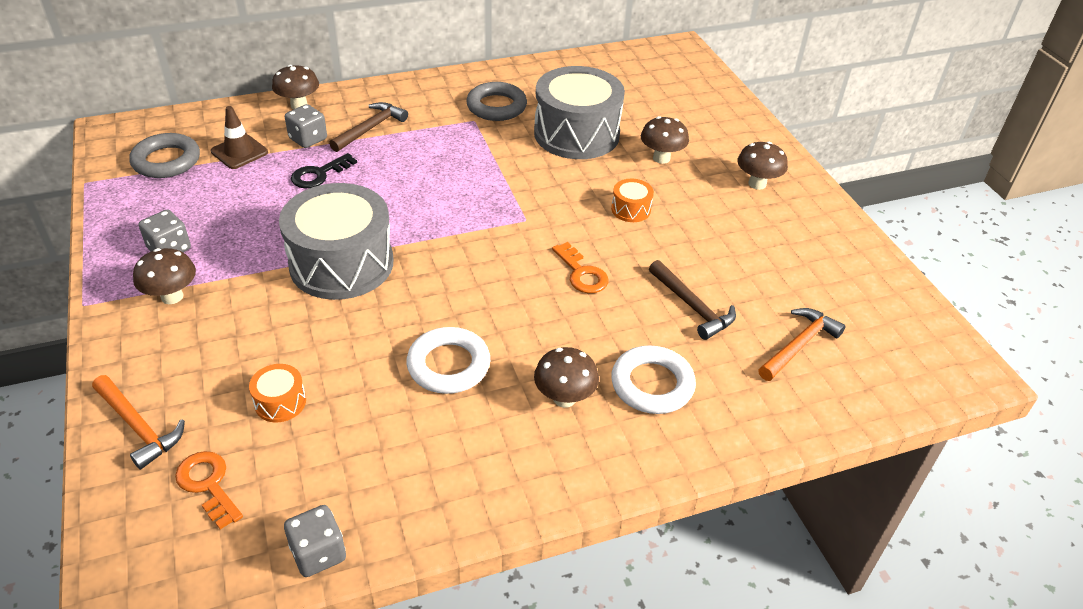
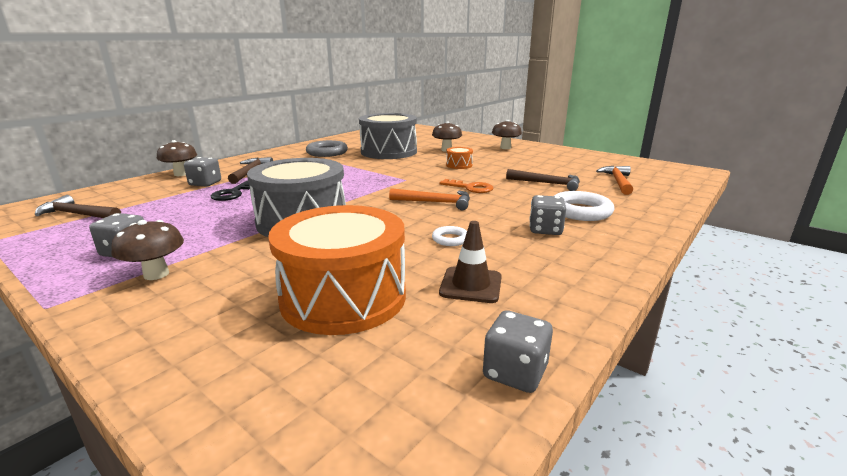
camera: 30 degrees left, 20 degrees down
orange hammer [92,375,185,470] -> orange hammer moved to [389,188,470,210]
grey ring [129,133,200,178] -> brown hammer [35,195,121,218]
orange key [175,451,243,530] -> none
brown traffic cone [211,106,268,169] -> brown traffic cone moved to [439,221,502,303]
orange drum [249,364,306,422] -> orange drum [268,205,406,335], size x2.38
white ring [406,327,490,394] -> white ring [432,226,467,246], size x0.53
brown mushroom [534,347,599,408] -> grey dice [529,195,566,235]

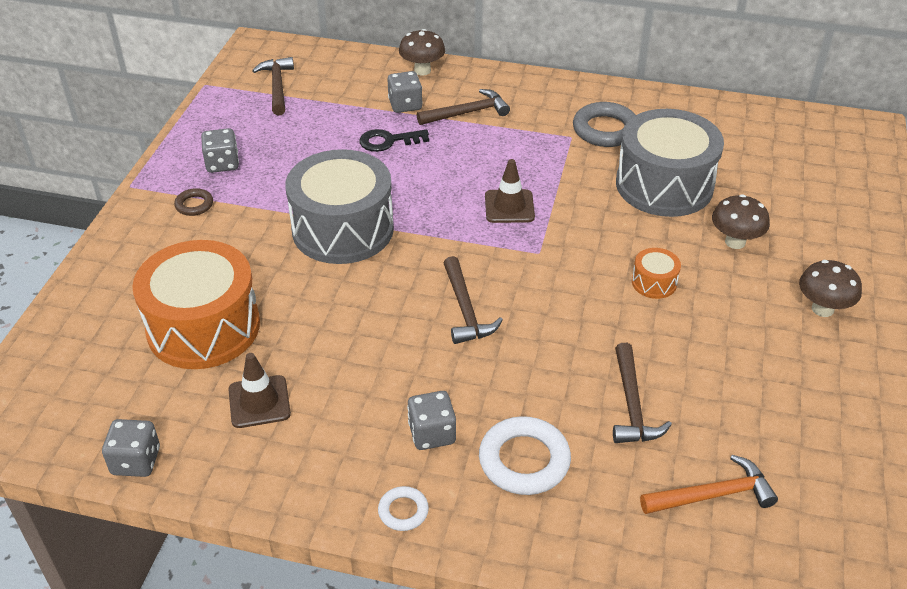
camera: 65 degrees right, 20 degrees up
brown mushroom [111,220,184,280] -> brown ring [174,188,213,216]
orange hammer [389,188,470,210] -> brown hammer [443,256,503,344]
white ring [432,226,467,246] -> white ring moved to [378,486,429,531]
orange key [439,179,493,193] -> none
none -> brown traffic cone [485,159,535,223]

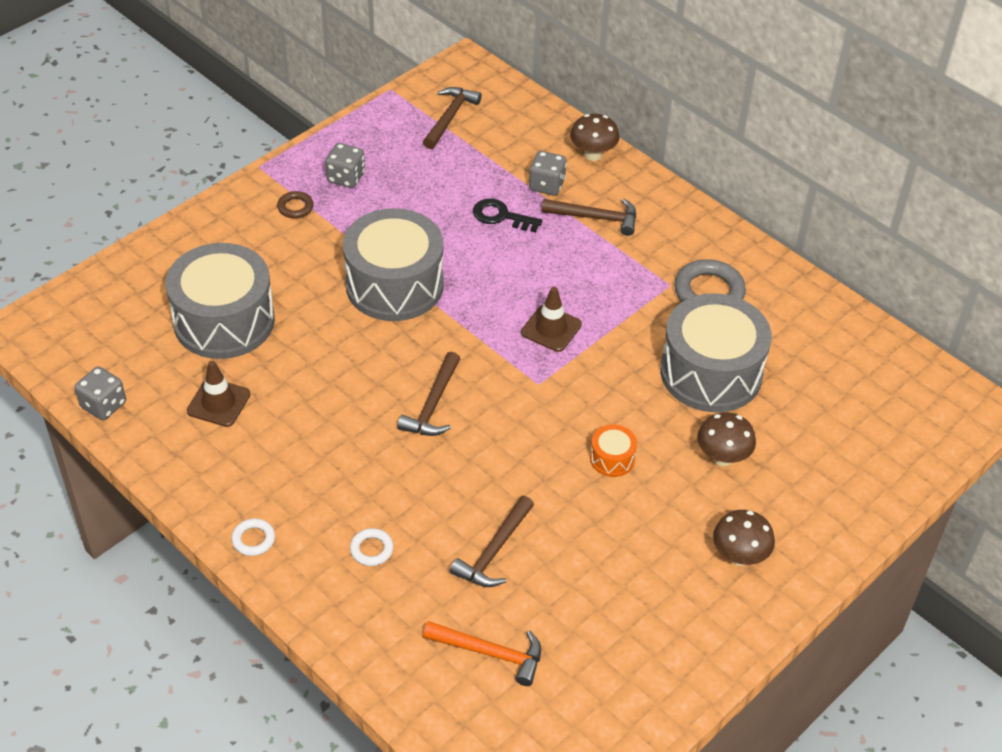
camera: 30 degrees right, 5 degrees up
orange drum [132,240,260,369] -> grey drum [166,243,275,359]
grey dice [407,391,456,450] -> none
white ring [479,416,571,495] -> white ring [350,528,394,566], size x0.53

